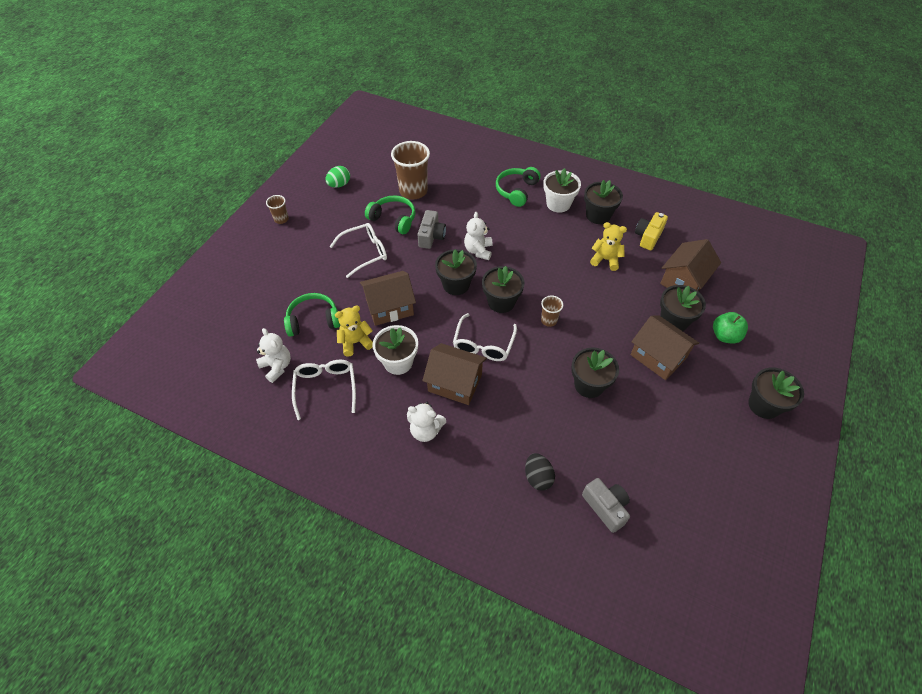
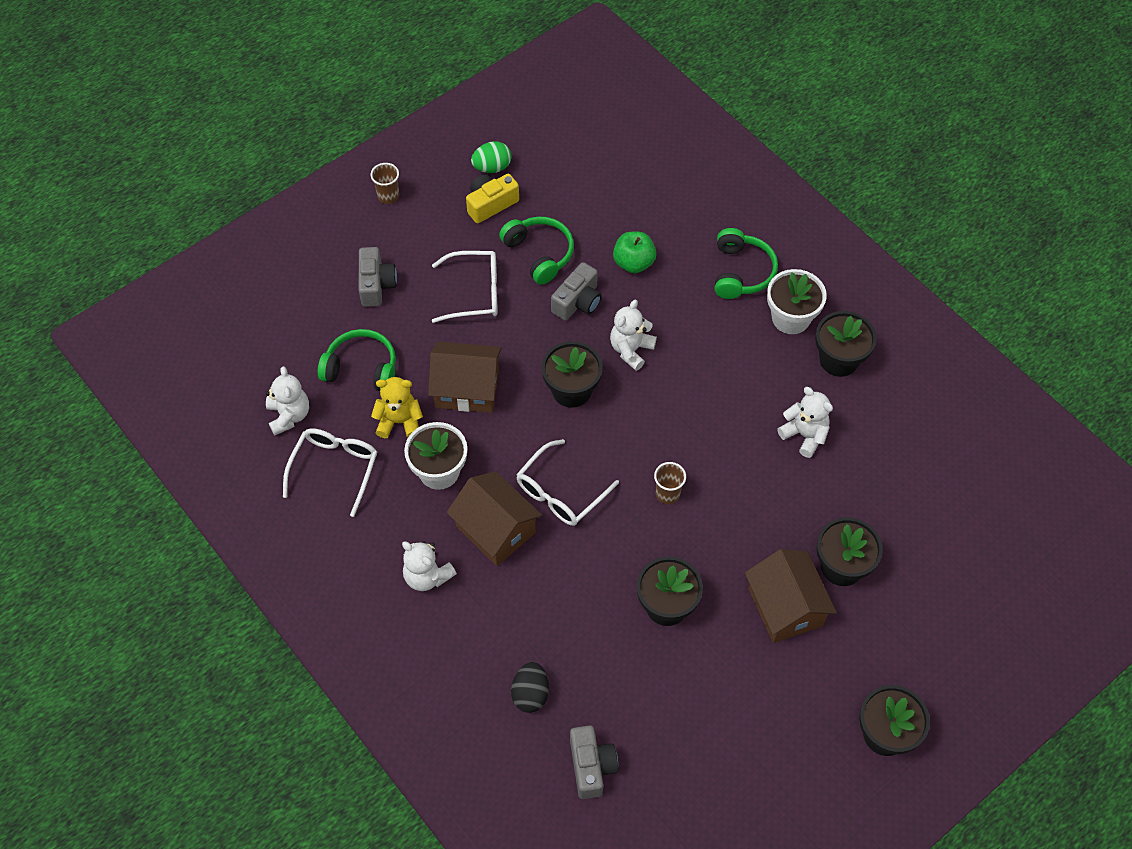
camera: 25 degrees right, 5 degrees up
brown cup [391,141,430,199] -> none
black flower pot [482,266,524,313] -> none
green headphones [496,167,541,207] -> green headphones turned 135 degrees clockwise [715,228,778,299]
yellow teddy bear [590,222,627,271] -> white teddy bear [778,387,833,458]
yellow camera [635,212,668,250] -> yellow camera moved to [466,174,519,223]
brown house [660,239,721,291] -> none
green apple [713,312,748,344] -> green apple moved to [613,232,656,273]
none -> grey camera [359,247,397,307]

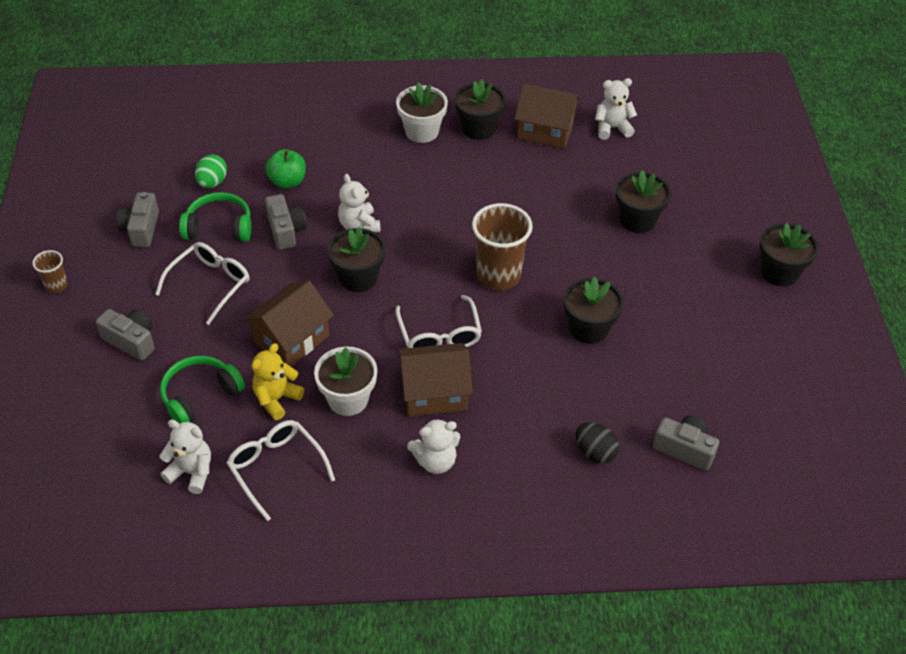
camera: 55 degrees left, 10 degrees down
yellow camera [466,174,519,223] -> grey camera [116,192,159,247]
green egg [471,141,512,173] -> green egg moved to [195,155,227,188]
brown cup [654,462,686,504] -> brown cup [472,203,533,290], size x2.02
green headphones [715,228,778,299] -> none
brown house [745,549,837,643] -> brown house moved to [515,84,581,149]
white teddy bear [778,387,833,458] -> white teddy bear moved to [595,78,637,140]

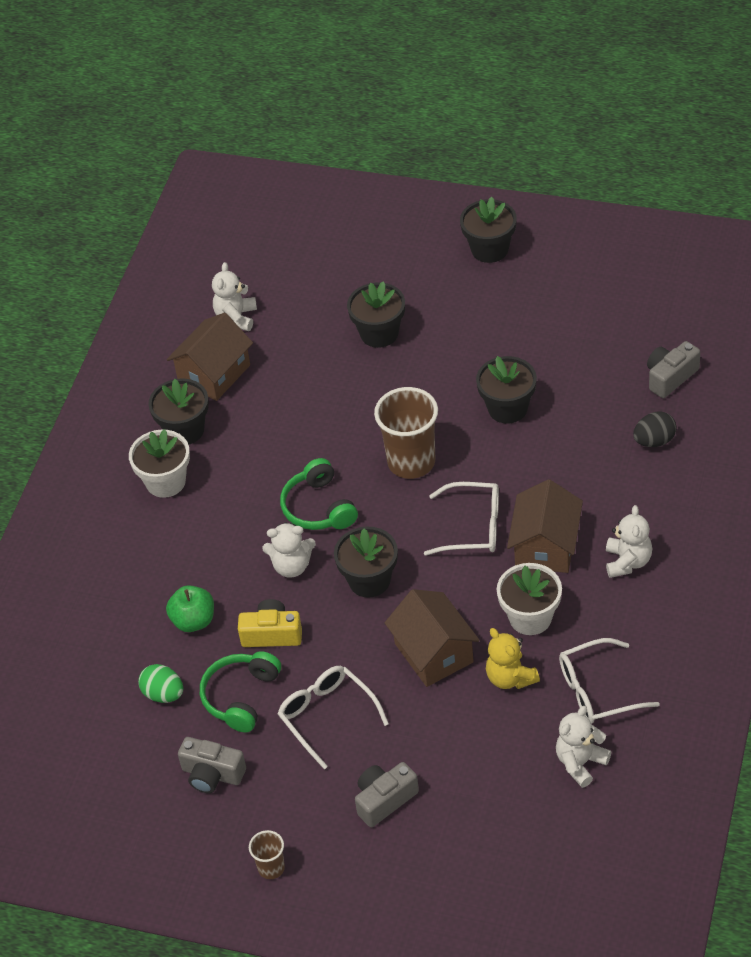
camera: 65 degrees left, 0 degrees up
green headphones [160,356,245,423] -> green headphones moved to [280,458,358,530]
grey camera [265,194,307,250] -> yellow camera [238,599,302,647]

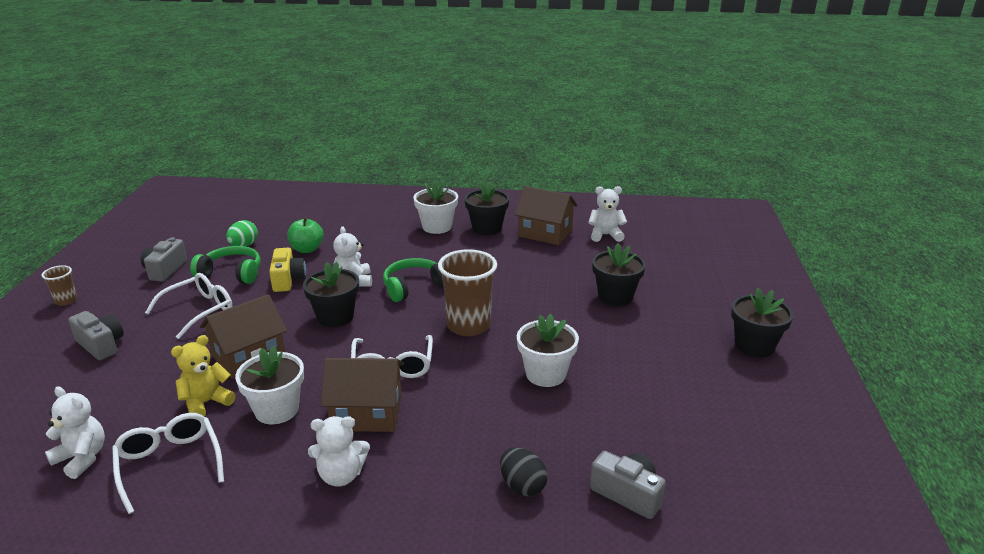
camera: 75 degrees right, 20 degrees down
black flower pot [476,356,537,424] -> white flower pot [517,314,579,387]

